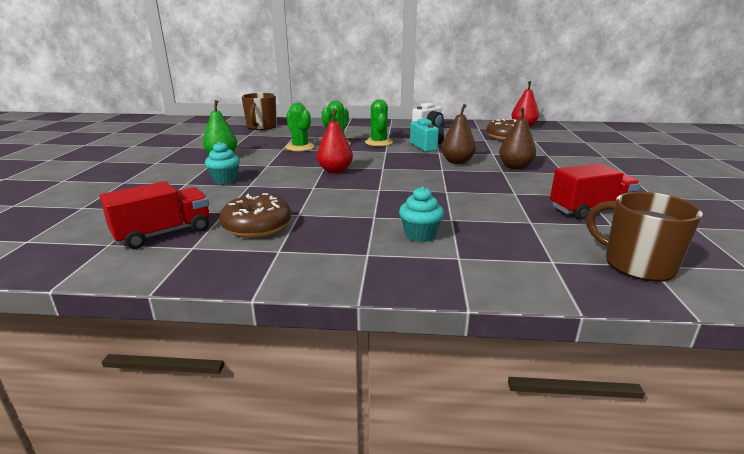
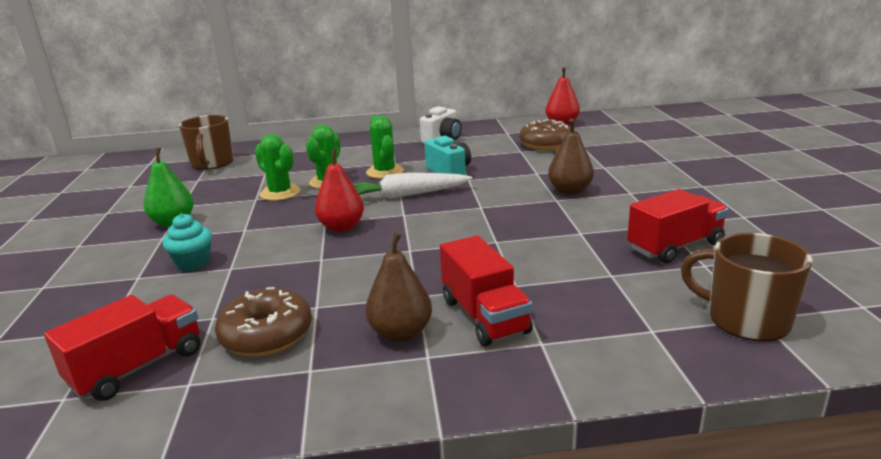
camera: 10 degrees left, 0 degrees up
turquoise cupcake [399,186,444,242] -> red truck [440,235,533,346]
brown pear [441,104,476,164] -> brown pear moved to [365,232,432,342]
none -> white carrot [353,173,472,199]

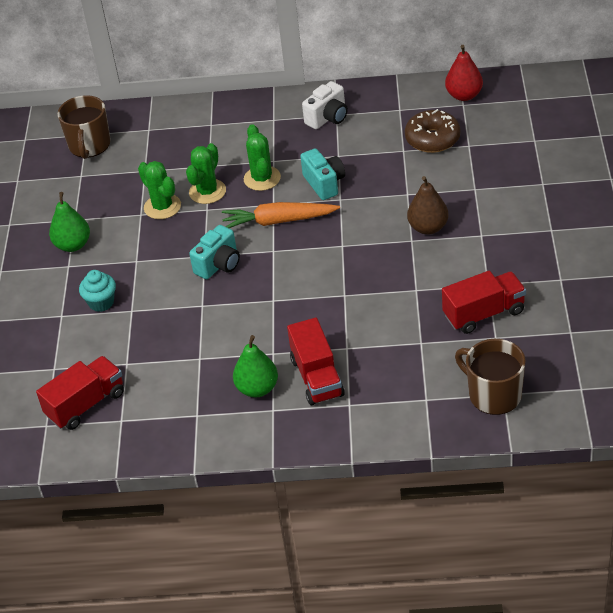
camera: 10 degrees right, 20 degrees up
brown donut [215,287,312,356] -> none
red pear [315,149,364,232] -> turquoise camera [189,225,240,279]
white carrot [353,173,472,199] -> orange carrot [222,202,340,228]
brown pear [365,232,432,342] -> green pear [233,335,278,397]

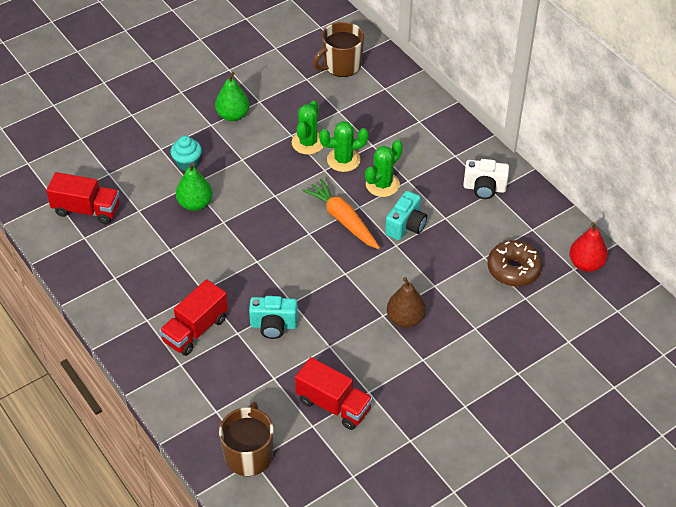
camera: 50 degrees right, 5 degrees up
turquoise camera [189,225,240,279] -> turquoise camera moved to [249,296,298,339]
green pear [233,335,278,397] -> green pear moved to [176,162,212,211]

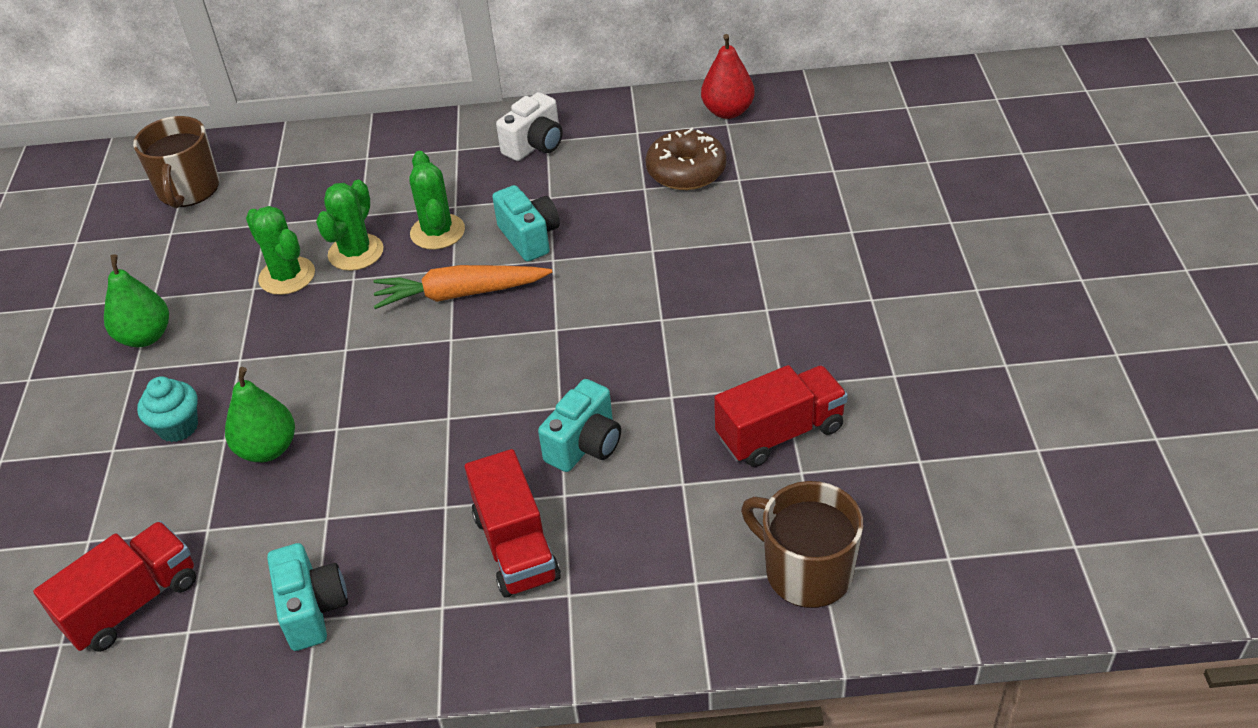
camera: 55 degrees left, 5 degrees down
brown pear [387,277,426,328] -> none
none -> turquoise camera [267,543,348,651]

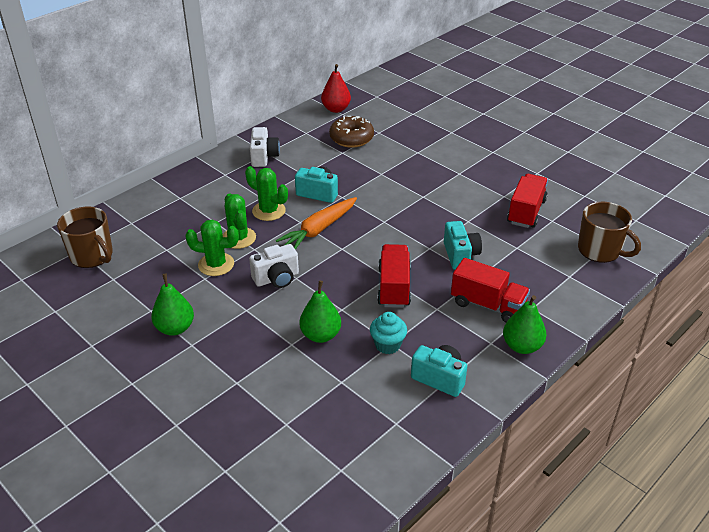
camera: 45 degrees left, 5 degrees down
red truck [33,521,196,652] -> red truck moved to [377,244,411,308]
turquoise cupcake [137,376,198,442] -> turquoise cupcake moved to [370,312,407,354]
brown mug [741,481,863,608] -> brown mug turned 135 degrees counterclockwise [578,202,641,263]
none -> white camera [249,244,299,288]
none -> green pear [503,295,546,354]

